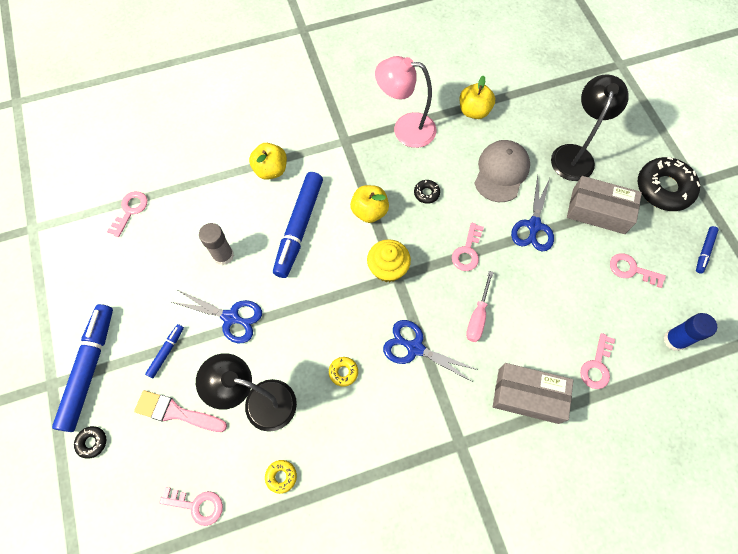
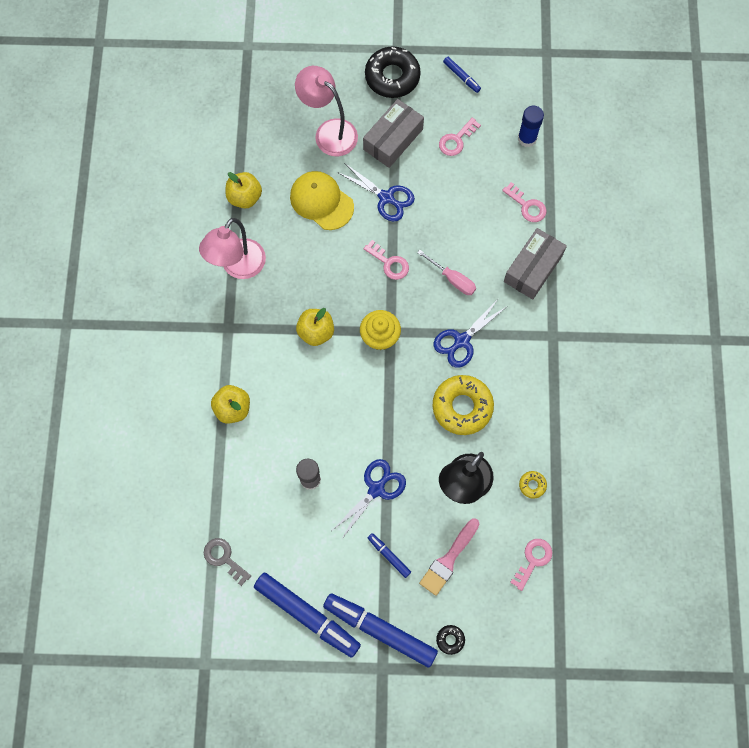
camera: 70 degrees left, 5 degrees up
pink key [107,191,148,237] -> grey key [204,538,251,586]
blue marker [273,172,323,278] -> blue marker moved to [254,573,361,658]
yellow donut [329,357,358,387] -> yellow donut [432,375,494,435], size x2.26
black donut [414,180,440,204] -> none
grey cap [474,140,530,202] -> yellow cap [290,171,354,230]
black lamp [551,74,629,181] -> pink lamp [295,66,358,156]

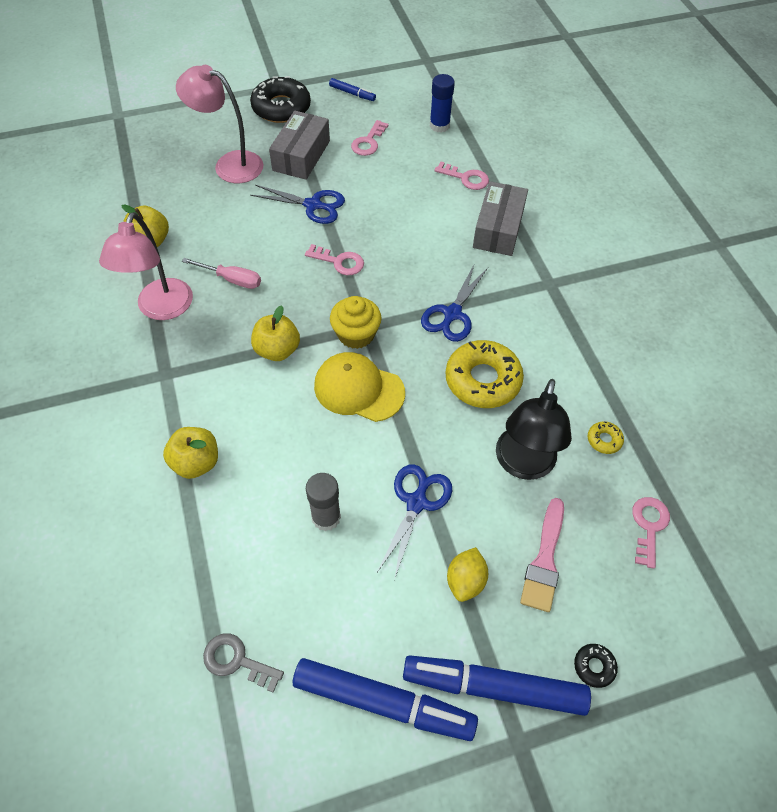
camera: 20 degrees left, 15 degrees down
yellow cap [290,171,354,230] -> yellow cap moved to [314,352,405,422]
blue marker [368,533,411,578] -> yellow lemon [447,547,488,602]
pink screwdriver [417,250,476,295] -> pink screwdriver moved to [182,258,261,289]

